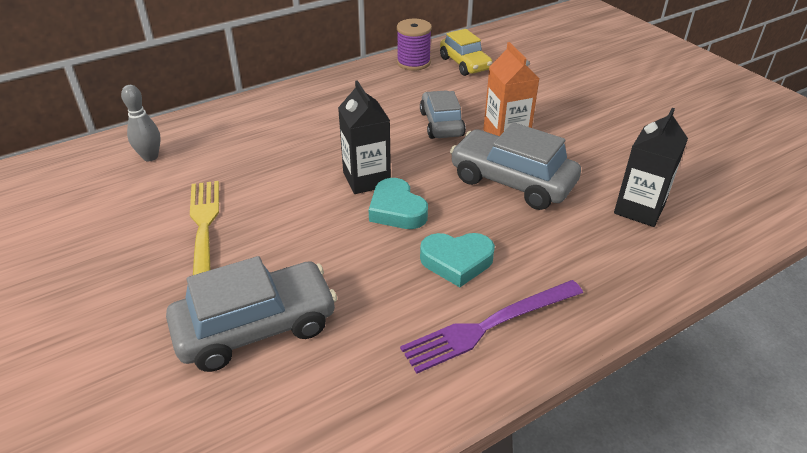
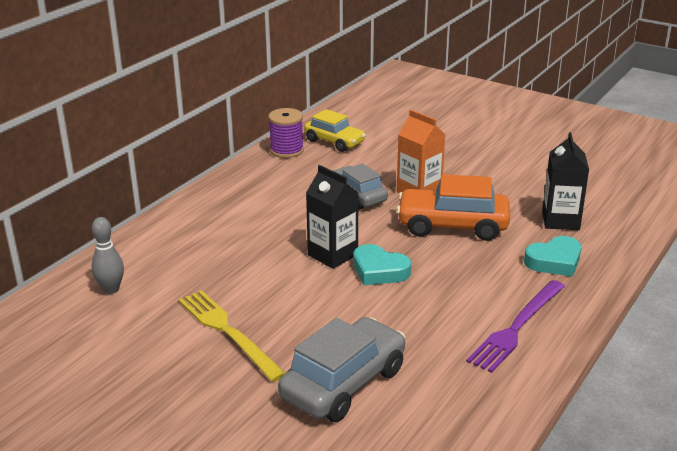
camera: 25 degrees left, 10 degrees down
turquoise heart [420,233,495,287] -> turquoise heart moved to [524,236,581,276]
grey car [450,122,581,210] -> orange car [396,174,510,241]

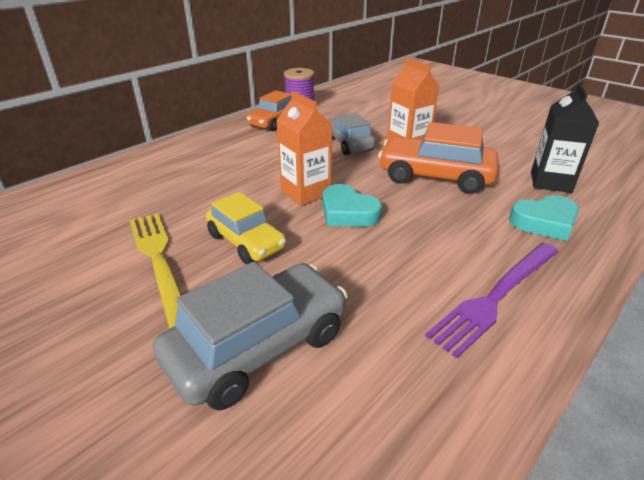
camera: 10 degrees right, 5 degrees up
grey bowling pin [92,217,124,294] -> none
yellow car [304,109,366,152] -> yellow car moved to [206,192,286,264]
black carton [306,165,359,269] -> orange carton [276,91,333,206]
none -> orange car [247,90,291,131]

